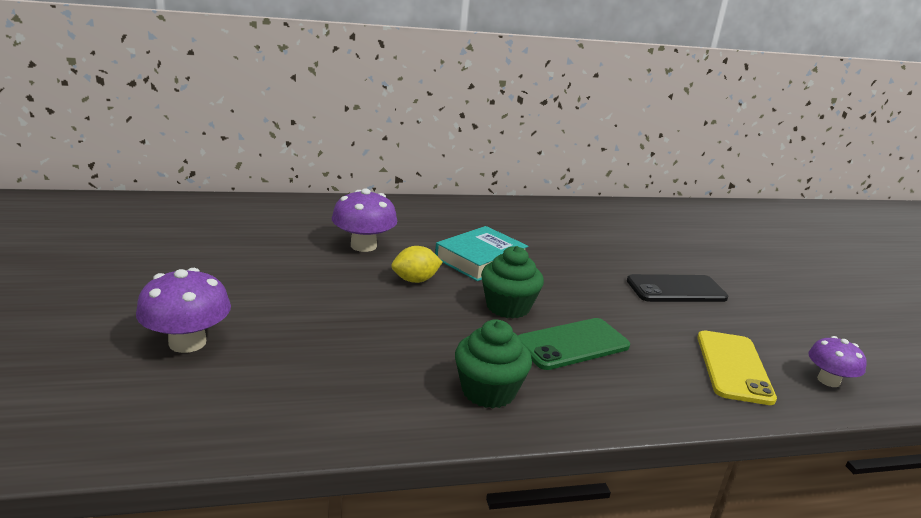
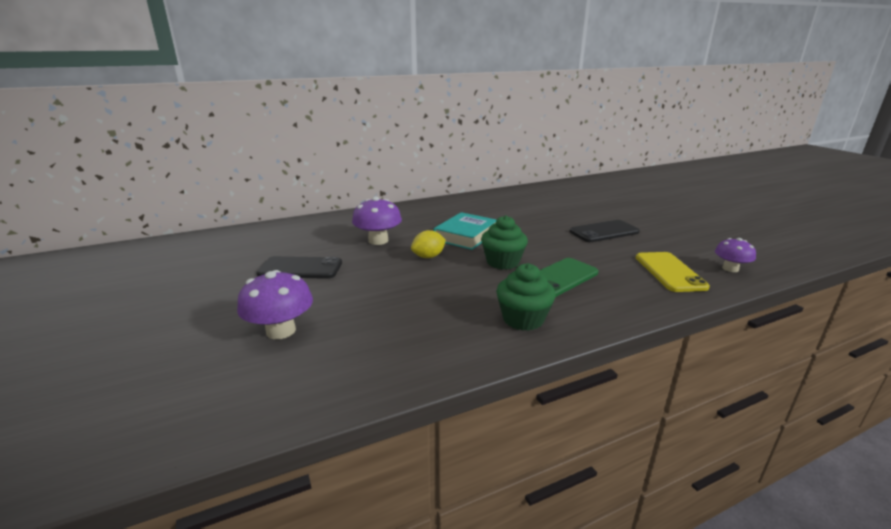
camera: 10 degrees left, 0 degrees up
none -> black phone [256,256,342,279]

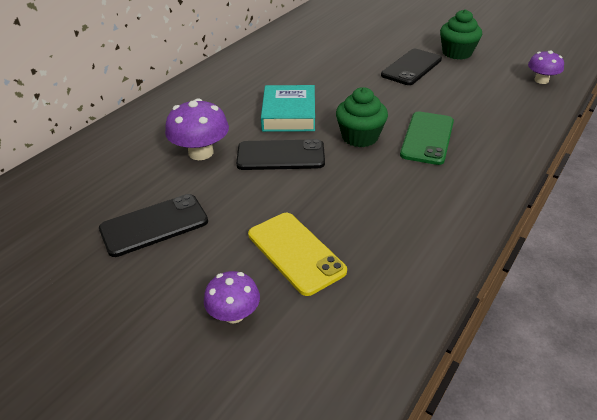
camera: 30 degrees left, 15 degrees up
purple mushroom [237,270,313,339] -> purple mushroom [204,271,260,324], size x0.64
yellow lemon [411,230,446,258] -> black phone [236,139,325,170]
green cupcake [496,263,555,331] -> green cupcake moved to [440,9,482,60]
yellow phone [636,252,710,292] -> yellow phone moved to [248,213,347,296]

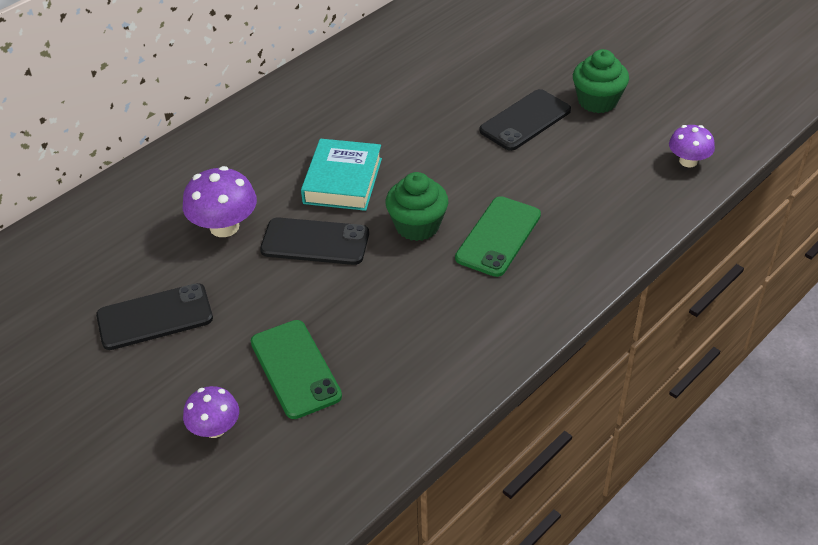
camera: 10 degrees right, 5 degrees up
yellow phone [248,213,347,296] -> green phone [251,320,342,419]

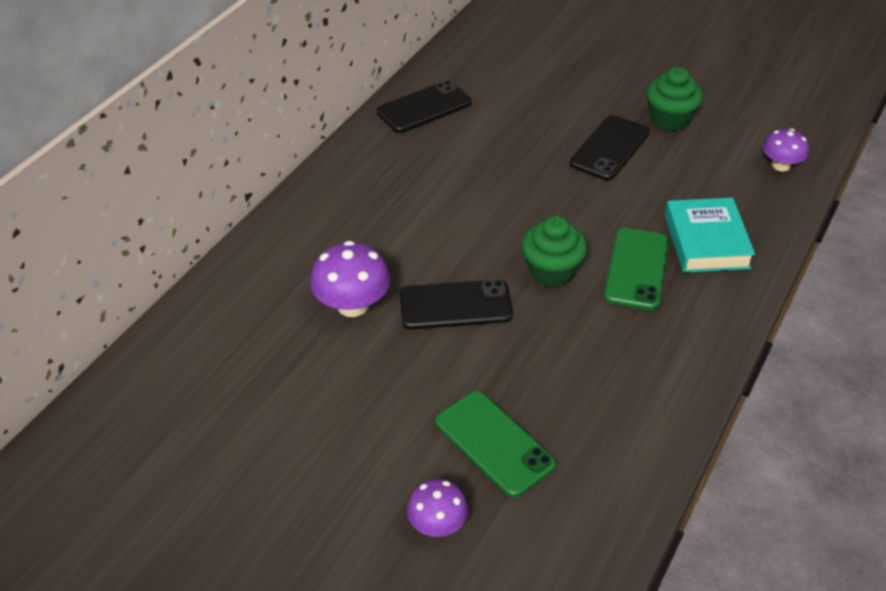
camera: 15 degrees left, 0 degrees up
black phone [96,283,213,350] -> black phone moved to [377,80,471,133]
turquoise book [301,139,382,211] -> turquoise book moved to [665,198,755,273]

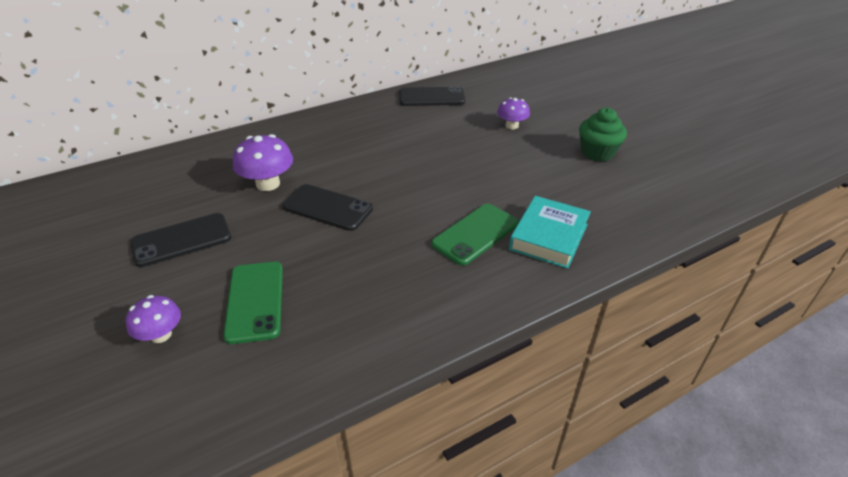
camera: 30 degrees right, 5 degrees down
green cupcake [522,216,587,287] -> none
black phone [570,115,650,180] -> black phone moved to [131,213,231,267]
purple mushroom [763,128,809,171] -> purple mushroom moved to [497,97,530,129]

